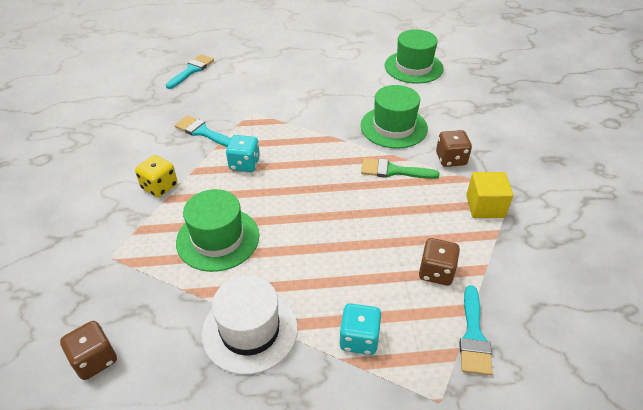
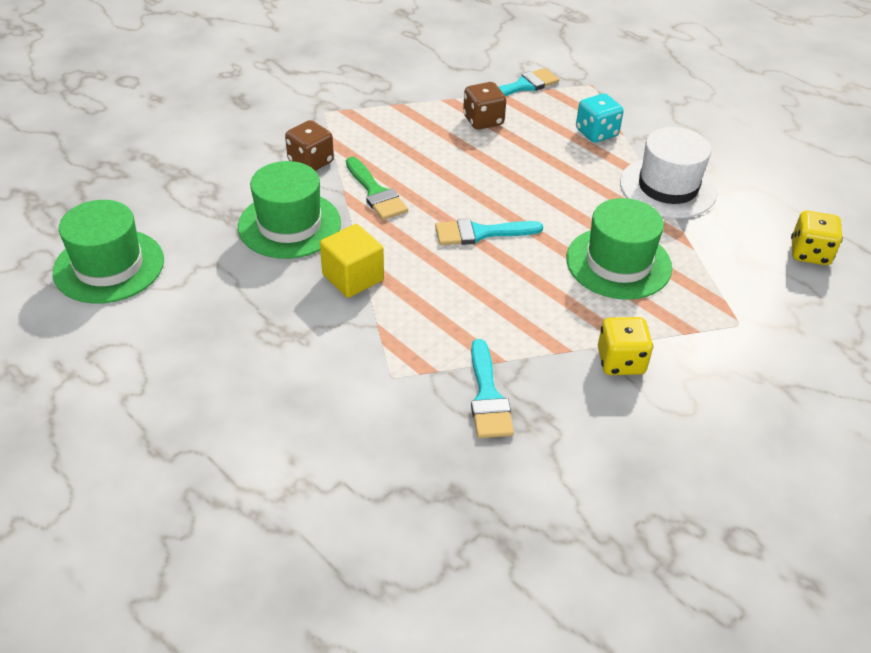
camera: 130 degrees left, 0 degrees up
brown dice [60,321,117,380] -> yellow dice [791,211,843,265]
turquoise brush [166,54,214,89] -> turquoise brush moved to [435,219,543,245]
turquoise dice [226,135,260,172] -> none
yellow cube [466,172,513,218] -> yellow cube moved to [320,224,384,298]

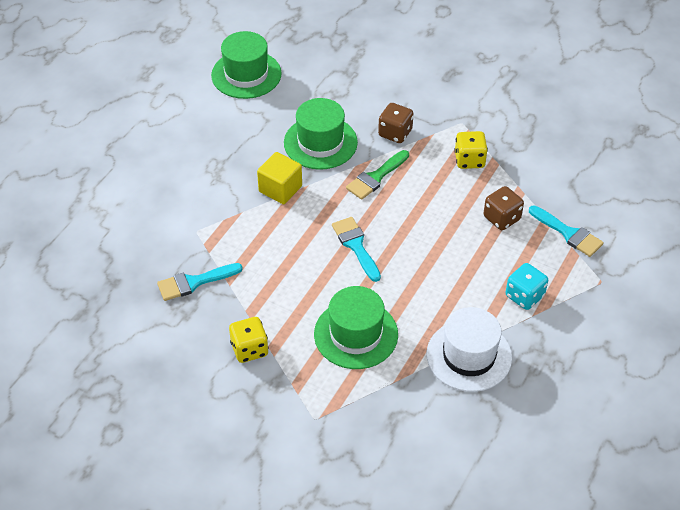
camera: 75 degrees right, 5 degrees up
yellow dice [791,211,843,265] -> yellow dice moved to [454,131,488,169]

